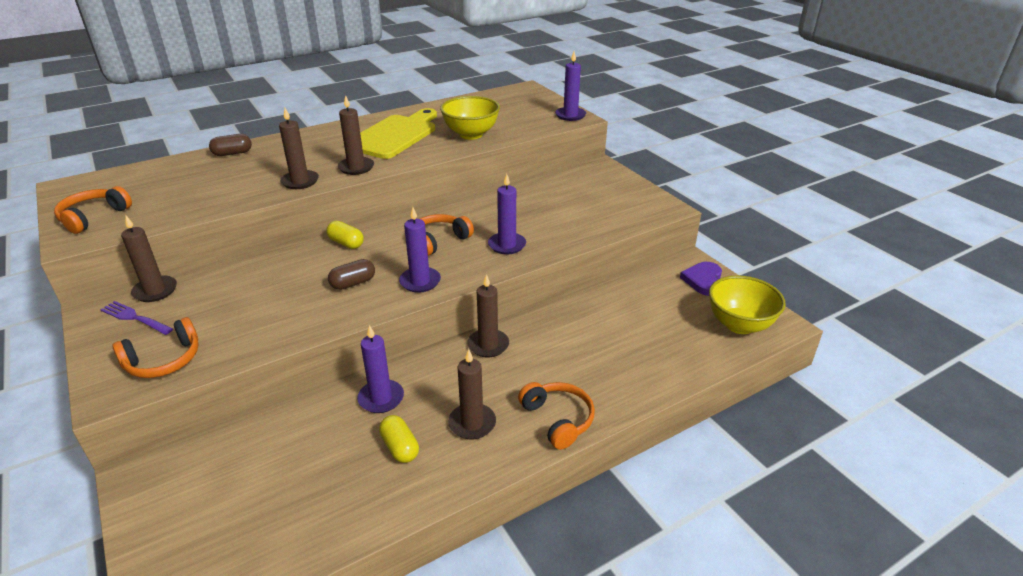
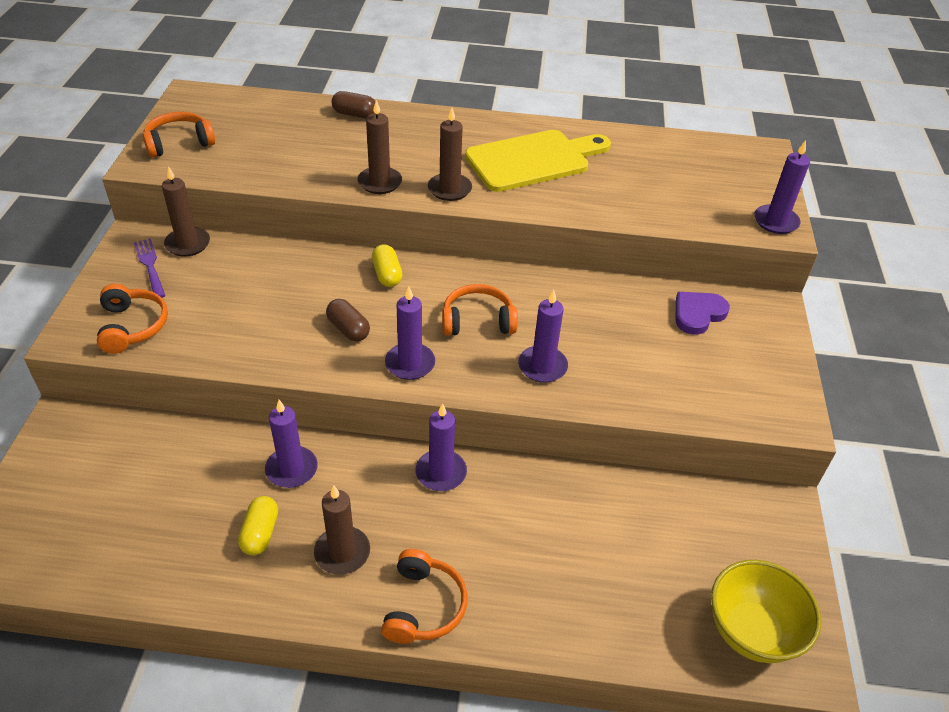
camera: 35 degrees right, 10 degrees up
orange headphones [112,317,199,378] -> orange headphones turned 105 degrees counterclockwise [97,284,168,354]
brown capsule [328,259,375,290] -> brown capsule turned 45 degrees clockwise [326,299,370,342]
yellow bowl [440,96,500,140] -> none
brown candle [467,274,509,358] -> purple candle [415,403,467,491]
purple heart [680,262,722,296] -> purple heart moved to [675,292,730,335]

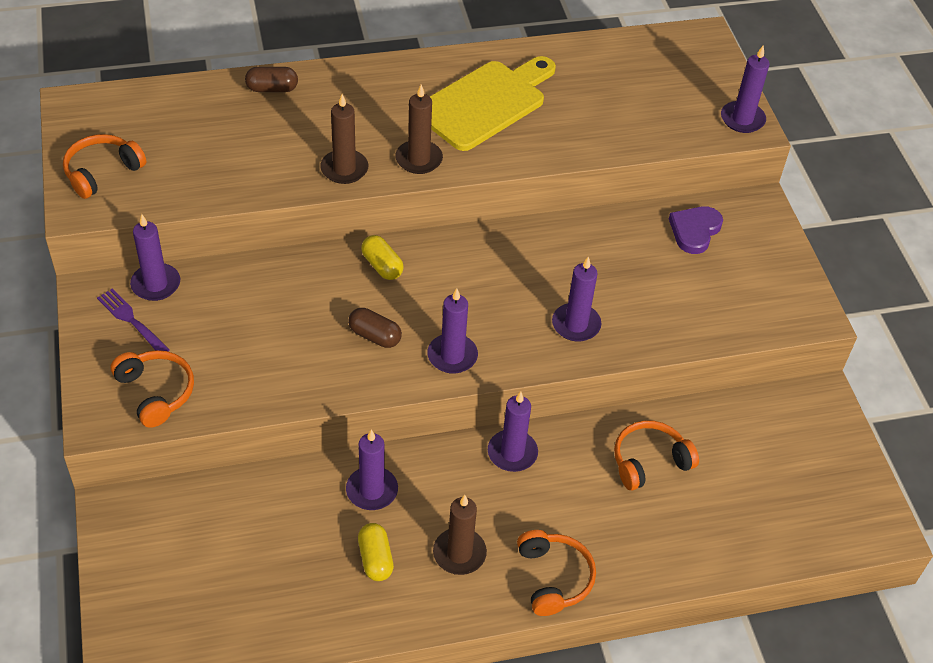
camera: 20 degrees left, 5 degrees up
brown candle [162,166,210,257] -> purple candle [130,214,180,301]
orange headphones [442,284,518,336] -> orange headphones moved to [614,420,699,490]
yellow bowl [711,560,821,663] -> none

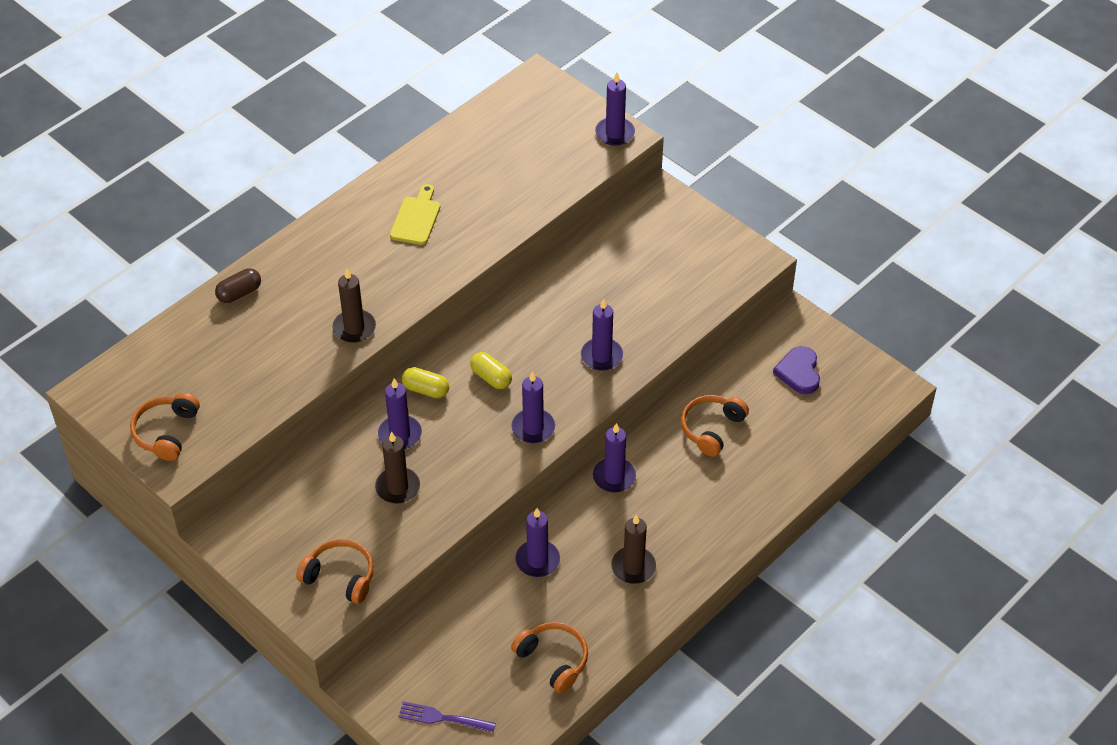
camera: 30 degrees left, 0 degrees up
purple fork [97,289,170,351] -> purple fork moved to [398,701,496,733]
purple candle [130,214,180,301] -> purple candle moved to [378,378,422,449]
brown capsule [348,308,402,348] -> none
yellow capsule [358,523,394,581] -> yellow capsule moved to [470,352,512,389]
brown candle [395,85,443,174] -> brown candle moved to [375,432,420,503]
yellow cutting board [430,56,556,151] -> yellow cutting board [390,184,440,245], size x0.55
orange headphones [517,530,596,616] -> orange headphones moved to [511,622,588,693]
purple heart [669,206,723,254] -> purple heart moved to [773,346,820,394]

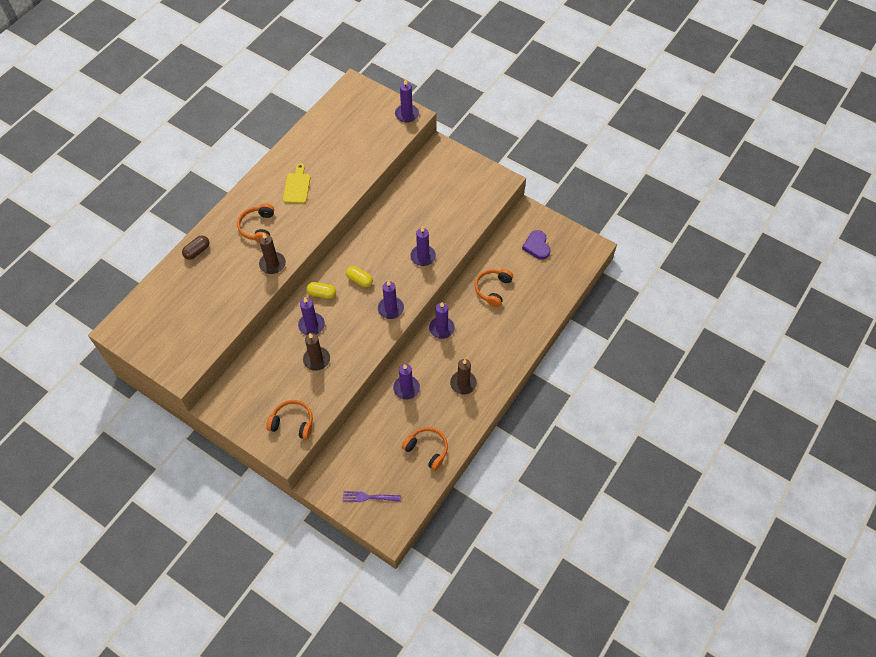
camera: 10 degrees left, 10 degrees up
orange headphones [130,393,200,461] -> orange headphones moved to [237,203,274,243]

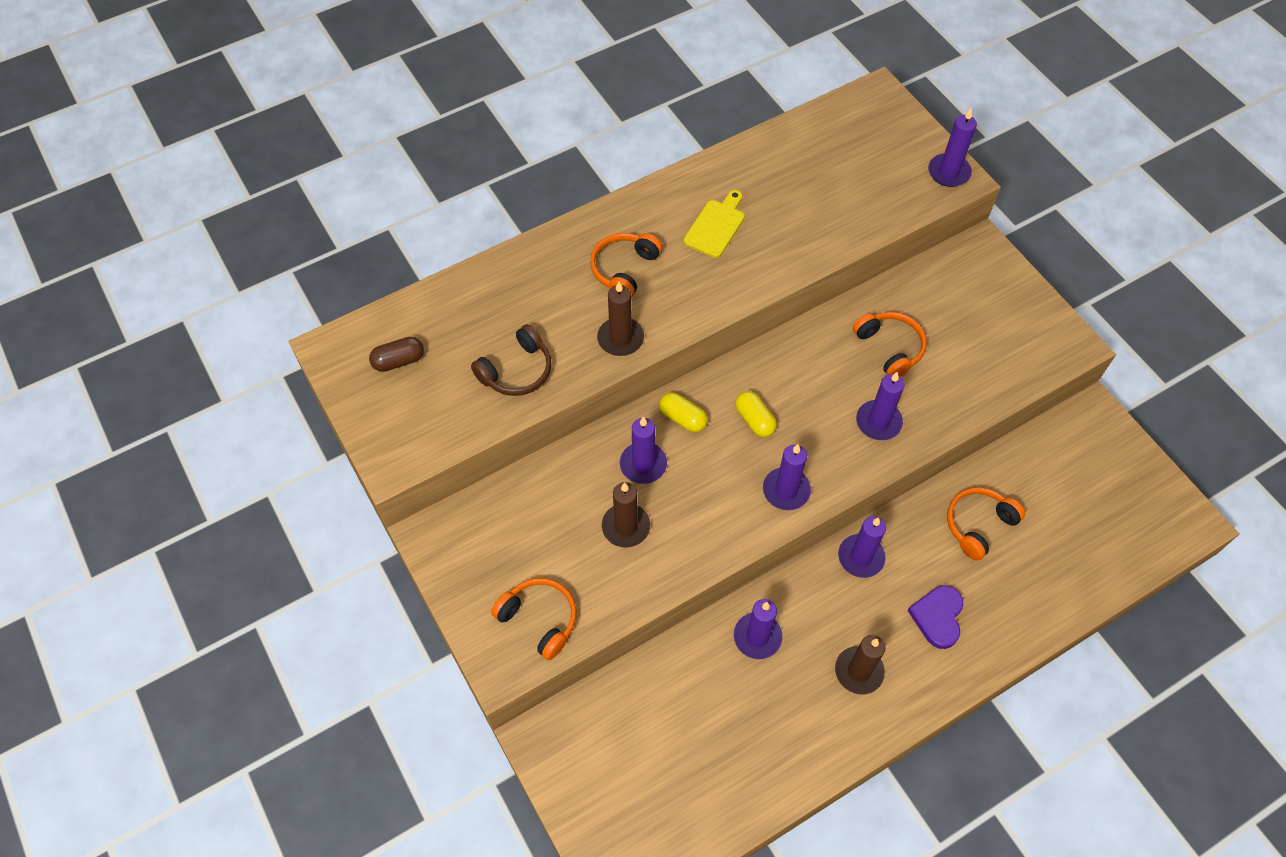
camera: 25 degrees right, 0 degrees up
brown capsule [182,235,209,260] -> brown capsule moved to [369,337,424,372]
purple fork [342,491,401,502] -> none
orange headphones [402,427,448,471] -> orange headphones moved to [853,312,927,377]
purple heart [522,230,550,260] -> purple heart moved to [907,585,964,649]
none -> brown headphones [471,324,552,396]

